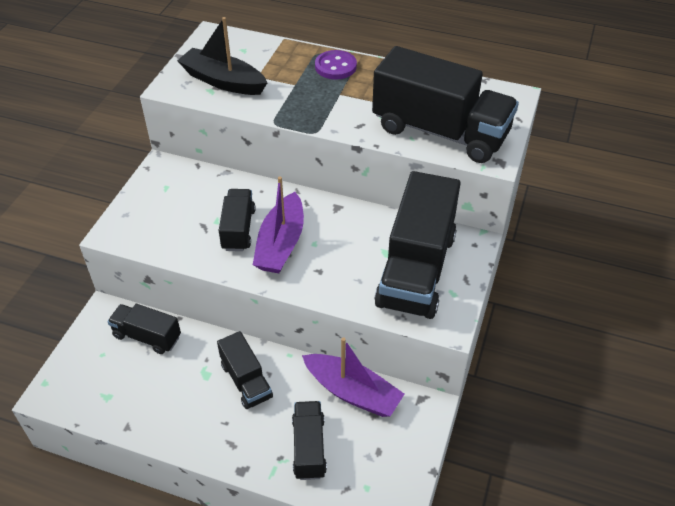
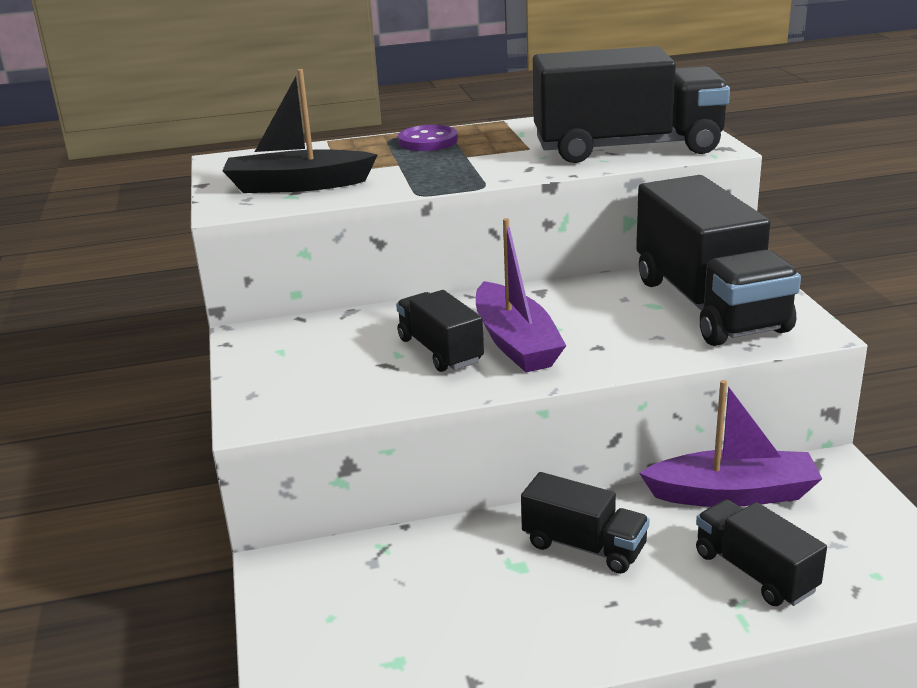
camera: 30 degrees left, 20 degrees down
black truck [107,304,181,354] -> none

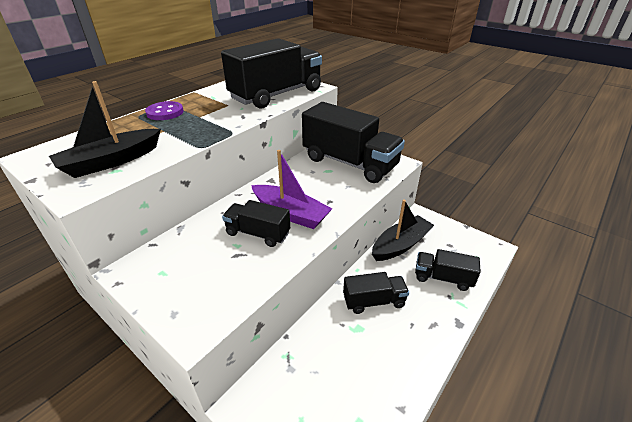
camera: 40 degrees left, 10 degrees up
purple boat [639,380,822,507] -> black boat [372,199,434,261]

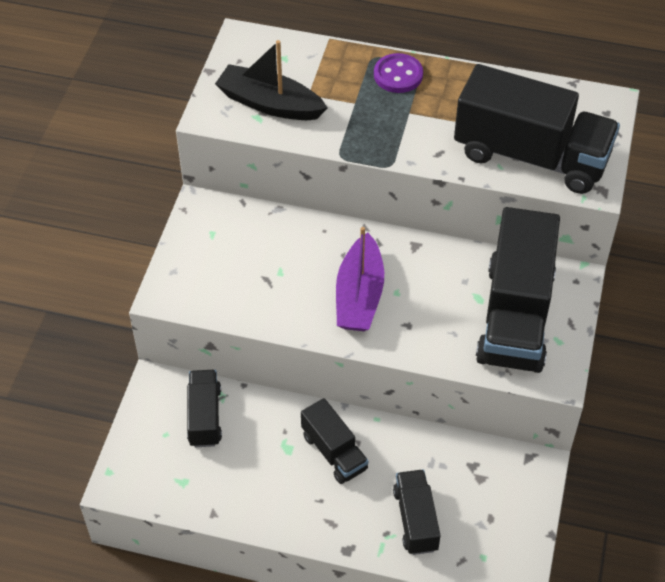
camera: 65 degrees right, 15 degrees up
black truck [222,200,290,247] -> black truck moved to [187,370,222,447]
black boat [372,199,434,261] -> none

